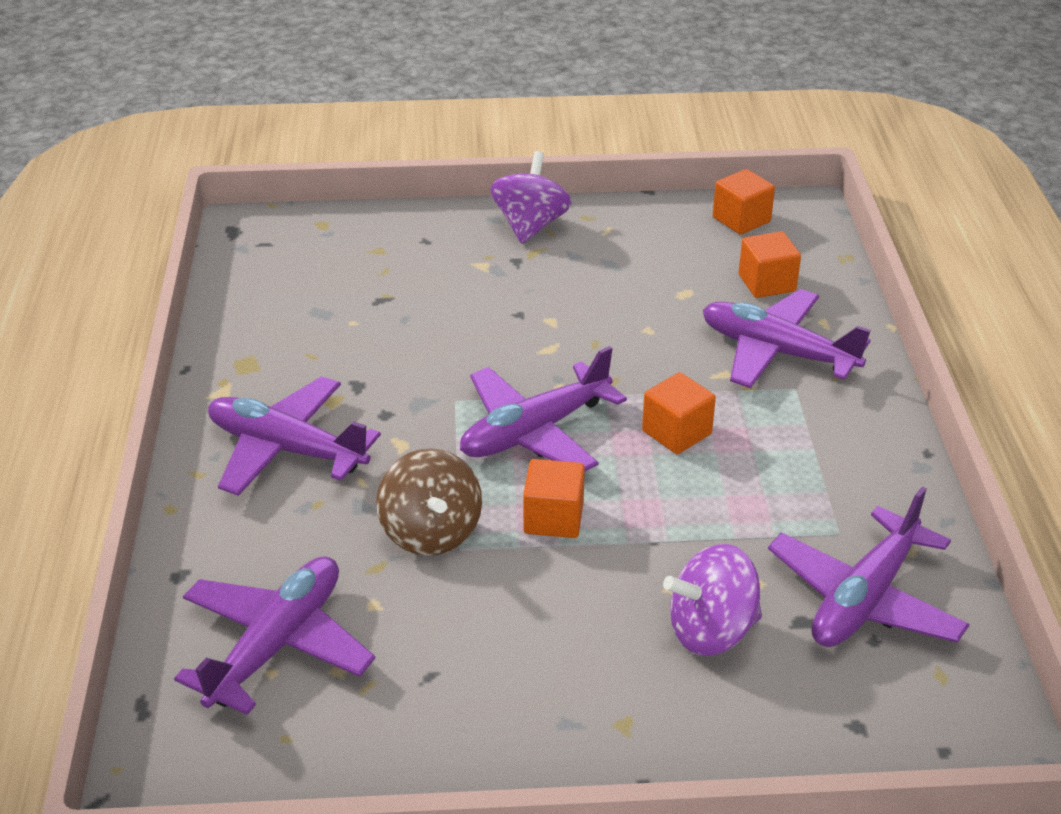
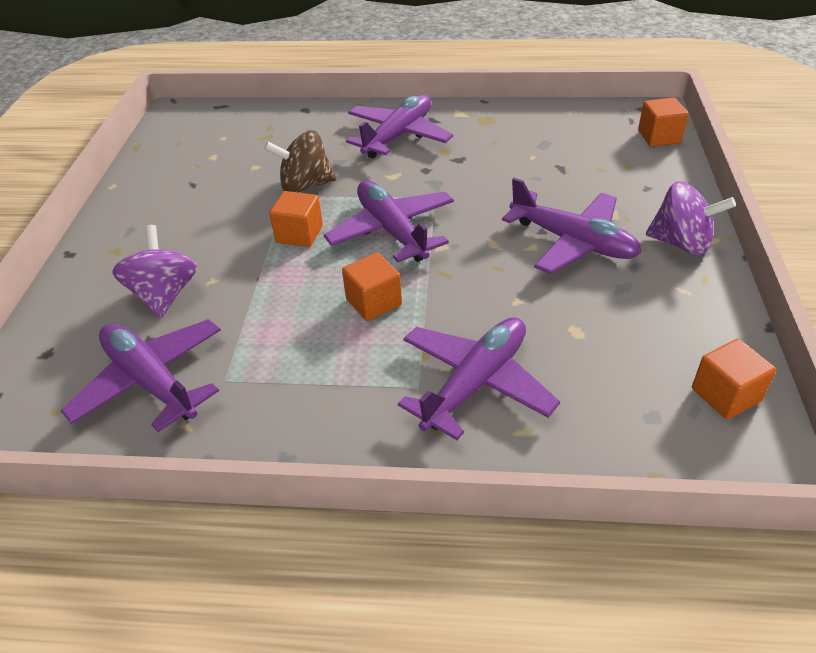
camera: 100 degrees right, 5 degrees up
purple plane [174,556,375,715] -> purple plane moved to [502,178,642,274]
orange cube [739,231,801,298] -> orange cube moved to [638,98,689,147]

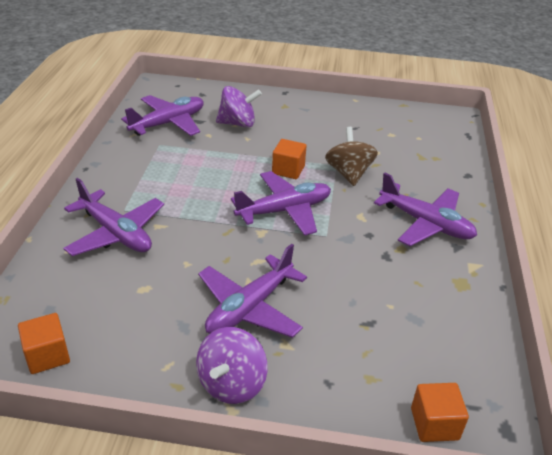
camera: 90 degrees right, 5 degrees down
orange cube [342,253,402,321] -> none

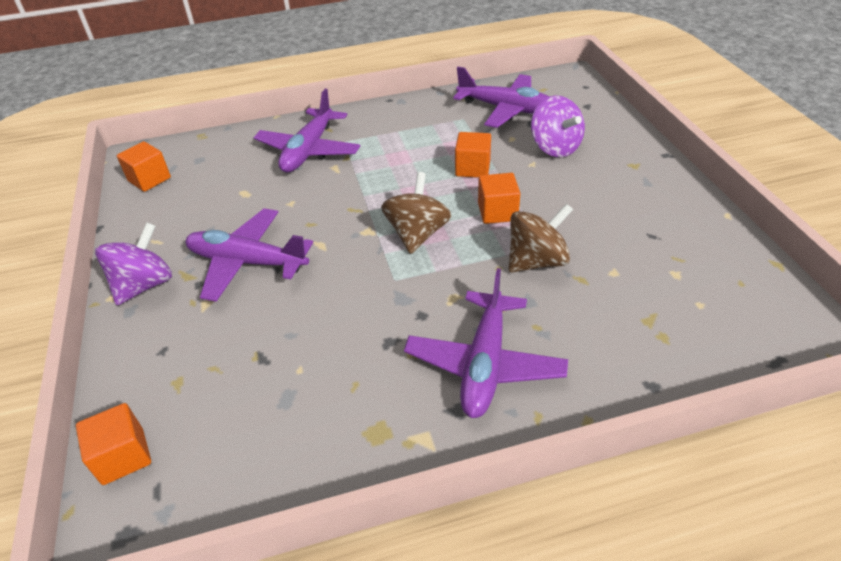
camera: 70 degrees right, 5 degrees up
purple spinning top [196,327,268,404] -> purple spinning top turned 120 degrees clockwise [95,222,172,305]
purple plane [231,171,331,236] -> brown spinning top [381,172,451,254]
none -> orange cube [455,132,491,178]

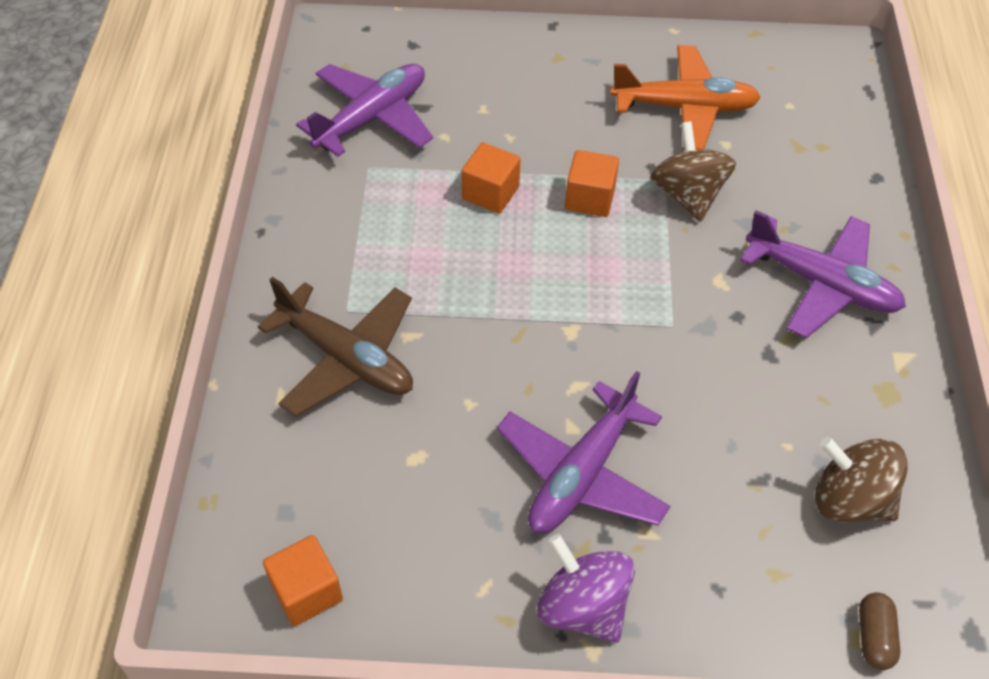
camera: 75 degrees left, 10 degrees up
orange cube [76,403,151,485] -> brown capsule [859,592,900,670]
purple plane [253,89,360,172] -> brown plane [257,277,413,417]
brown spinning top [381,172,451,254] -> brown spinning top moved to [815,437,908,522]
purple spinning top [531,95,585,157] -> none
none -> orange plane [610,45,761,151]

